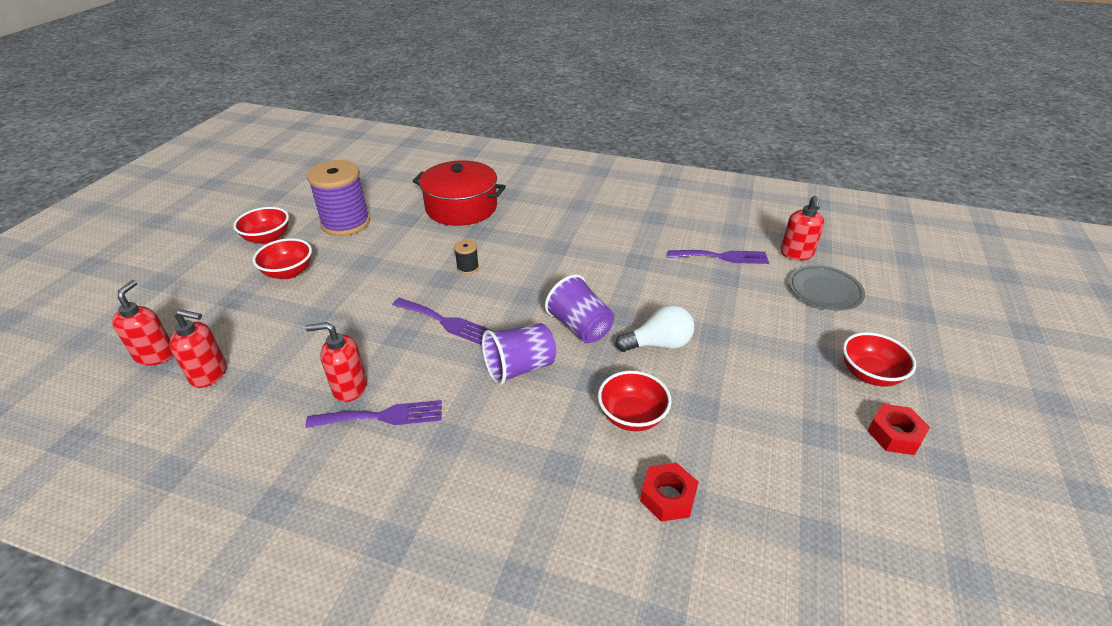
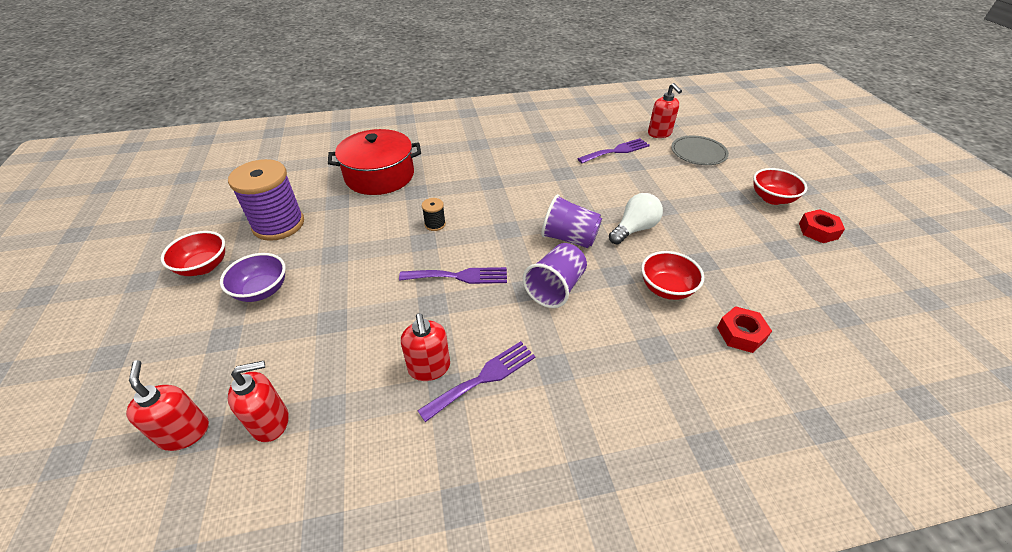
camera: 30 degrees left, 5 degrees up
red bowl [253,238,312,279] -> purple bowl [220,253,286,302]
red soap dispenser [306,322,367,402] -> red soap dispenser turned 75 degrees counterclockwise [401,313,450,381]

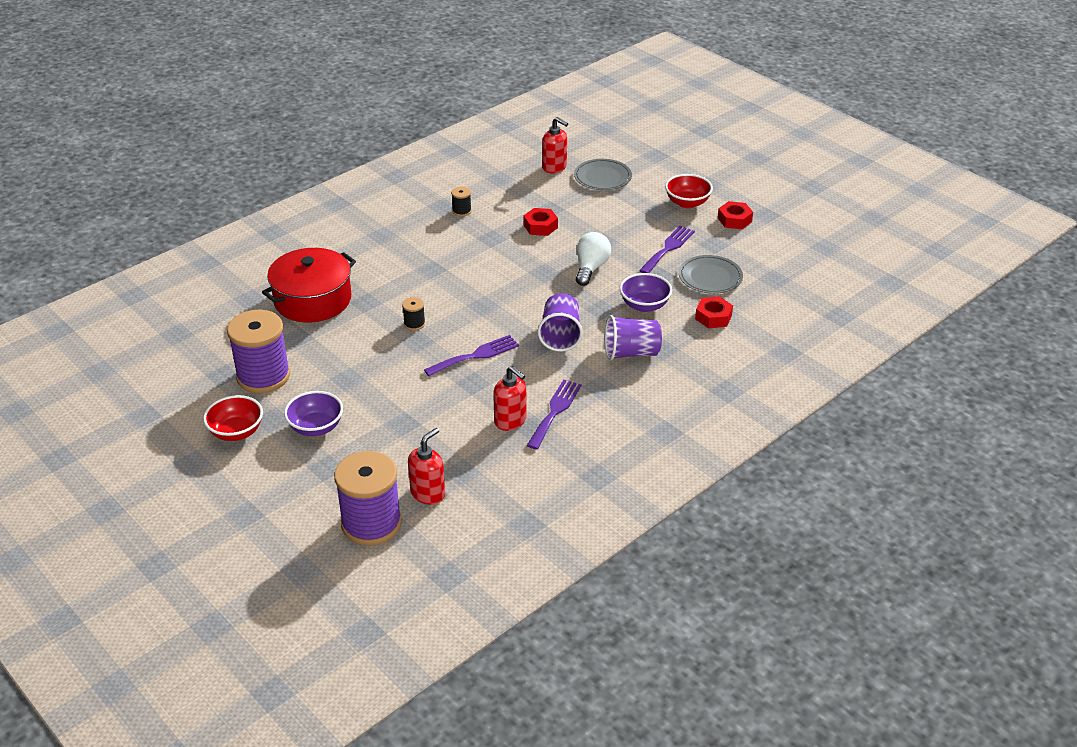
camera: 30 degrees left, 5 degrees down
red soap dispenser [126,360,209,451] -> purple spool [334,451,402,545]
purple cup [541,194,602,248] -> purple cup moved to [605,315,662,360]
purple fork [577,138,650,163] -> purple fork moved to [639,226,695,273]
red bowl [641,251,704,300] -> purple bowl [620,273,672,312]
none -> black spool [451,187,472,217]
none -> red nut [523,208,558,236]
none -> grey plate [679,255,743,294]

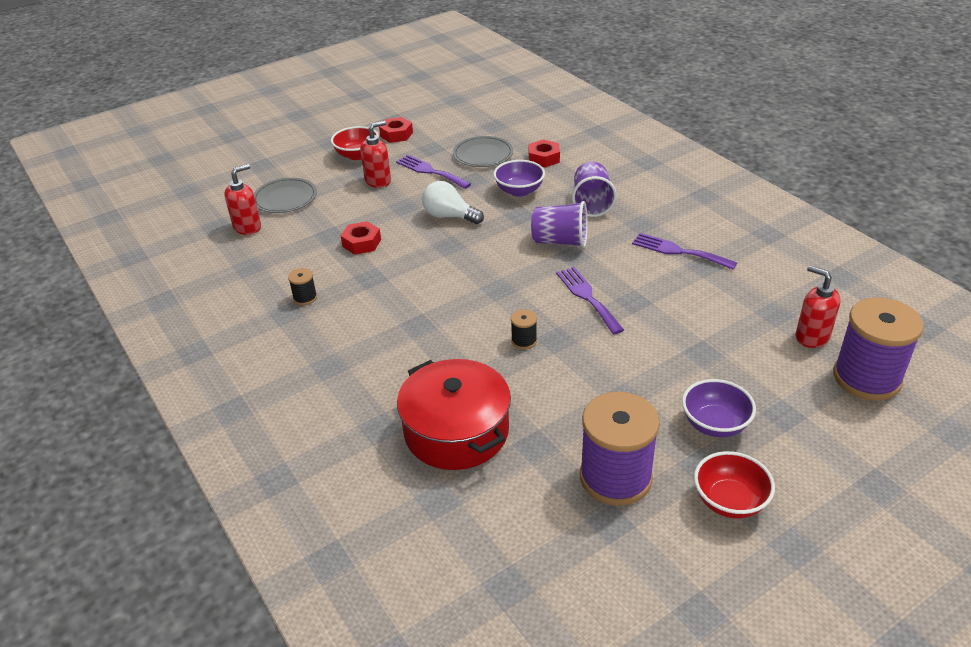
camera: 80 degrees left, 0 degrees up
red soap dispenser [493,366,527,431] -> red soap dispenser moved to [360,121,391,188]

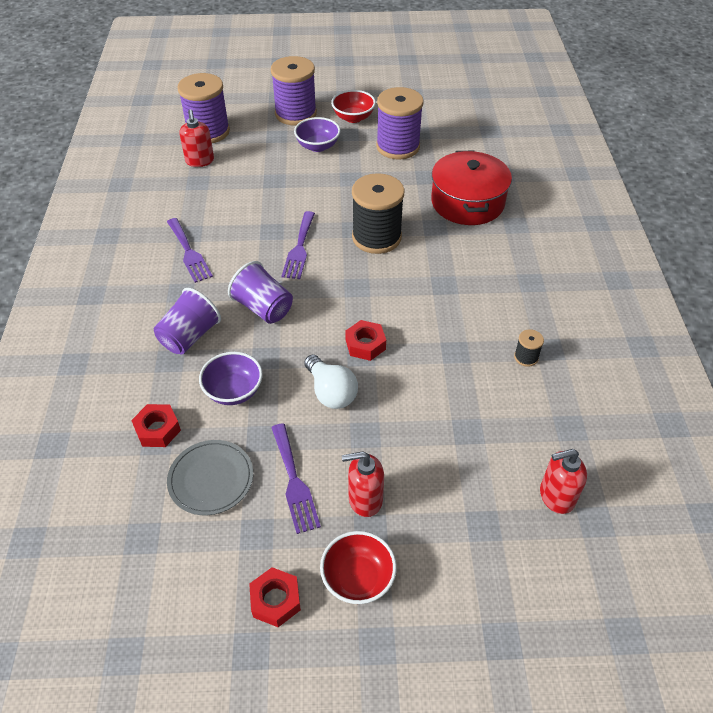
camera: 150 degrees left, 10 degrees up
grey plate [254,178,317,213] -> none
red nut [341,221,381,255] -> red nut moved to [345,320,386,361]
black spool [511,309,537,349] -> black spool [352,173,405,254], size x2.37
none -> purple spool [271,56,317,125]

